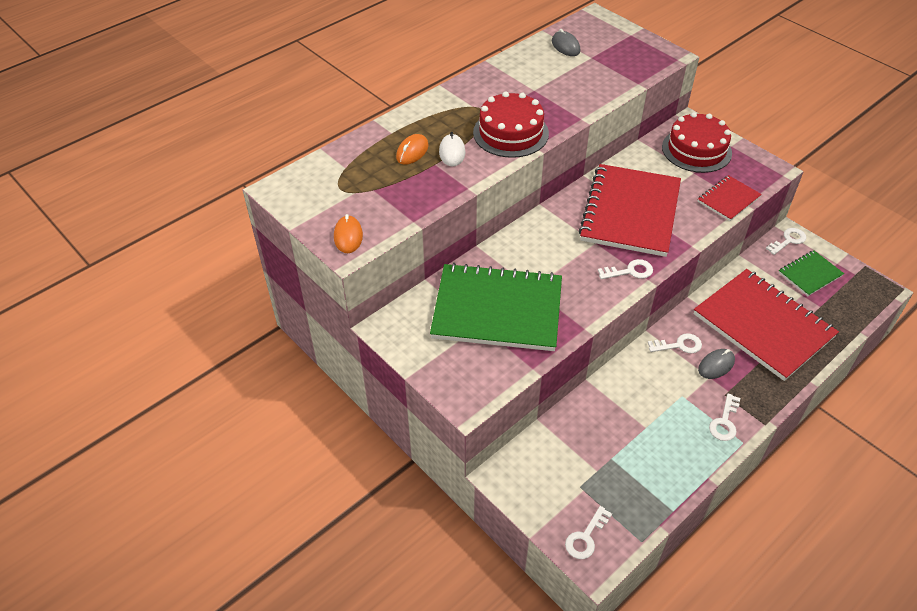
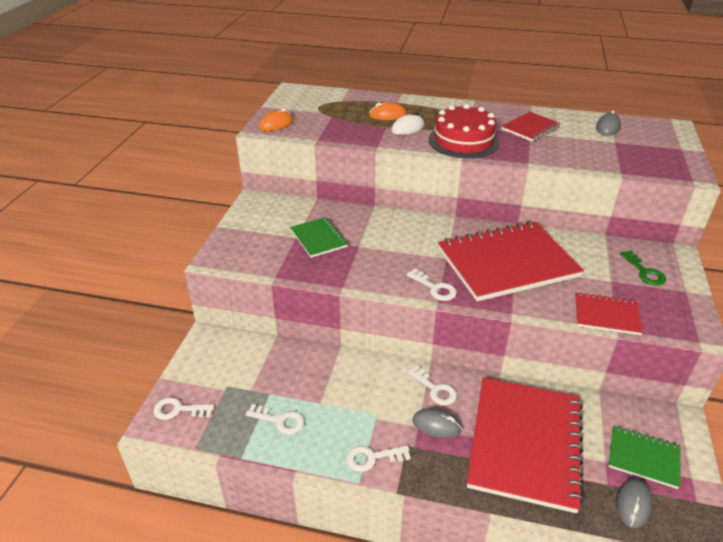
camera: 55 degrees right, 10 degrees down
green notebook [430,263,562,351] -> green notebook [290,217,348,258], size x0.48
red cake [662,112,732,173] -> green key [620,250,666,286]
white key [766,228,806,255] -> white key moved to [246,404,305,435]
none -> red notebook [501,112,561,142]
none -> grey mouse [616,478,652,529]

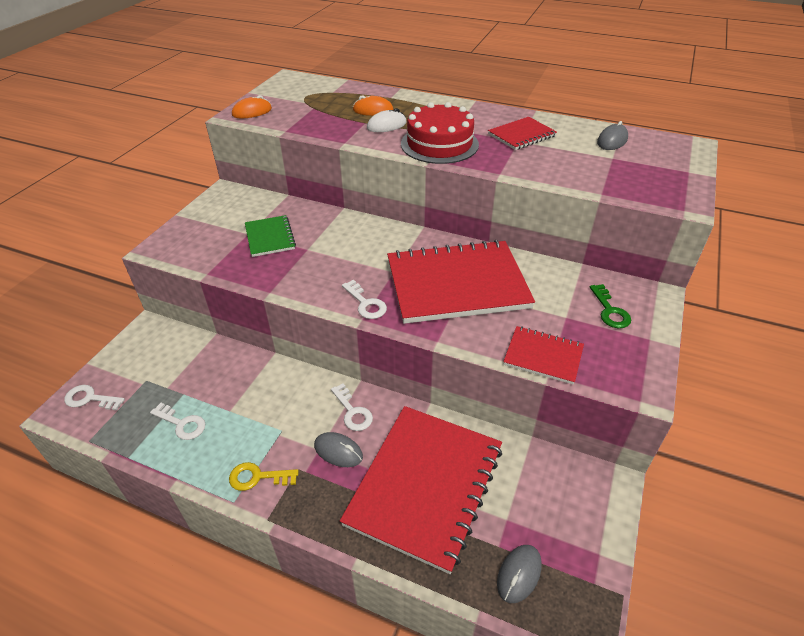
camera: 10 degrees right, 5 degrees up
white key [346,446,411,472] -> yellow key [229,462,299,491]
green notebook [608,426,681,489] -> none

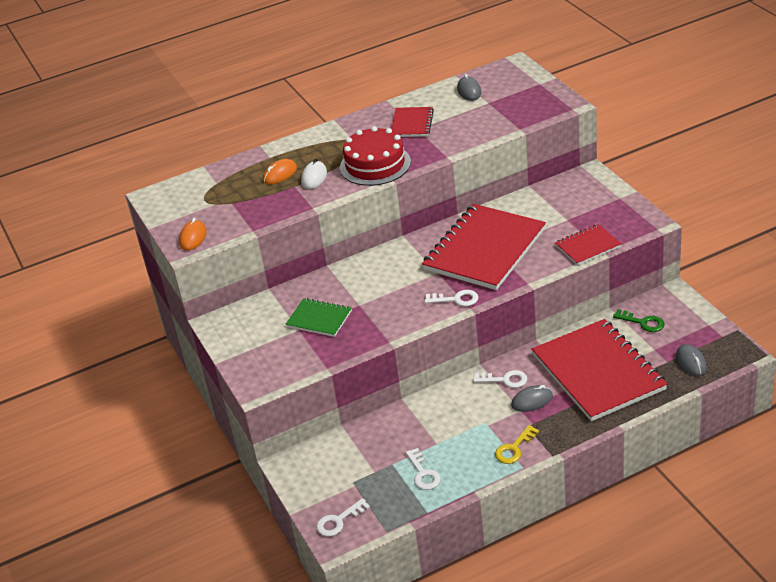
camera: 45 degrees left, 5 degrees down
white key [150,403,205,440] -> white key turned 90 degrees clockwise [406,448,441,490]
green key [590,284,631,328] -> green key moved to [613,309,665,332]

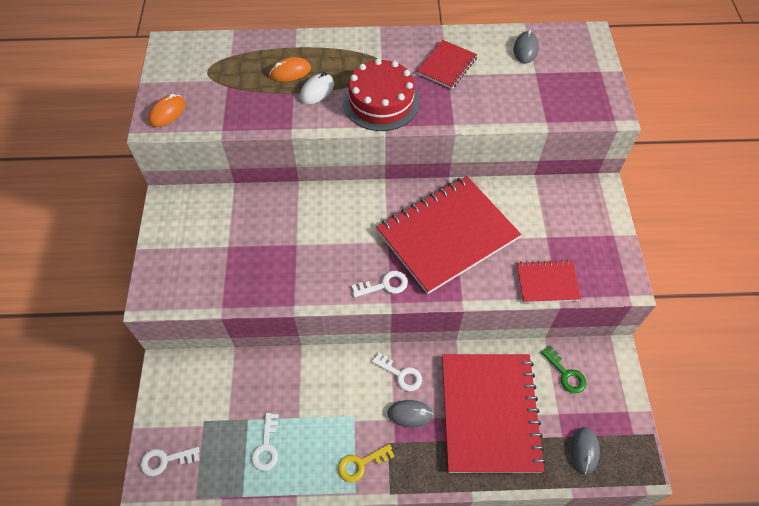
camera: 20 degrees right, 20 degrees up
green notebook [285,298,352,337] -> none
white key [425,290,478,306] -> white key turned 45 degrees counterclockwise [352,271,408,297]

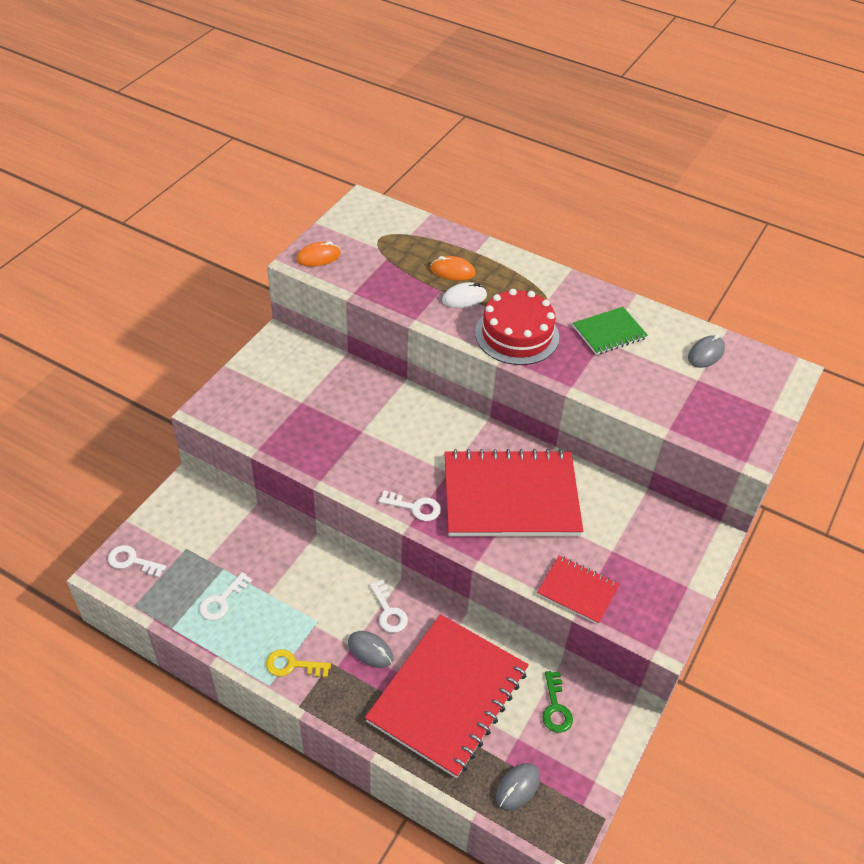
camera: 30 degrees right, 10 degrees down
red notebook [417,40,478,89] -> green notebook [573,307,648,355]

